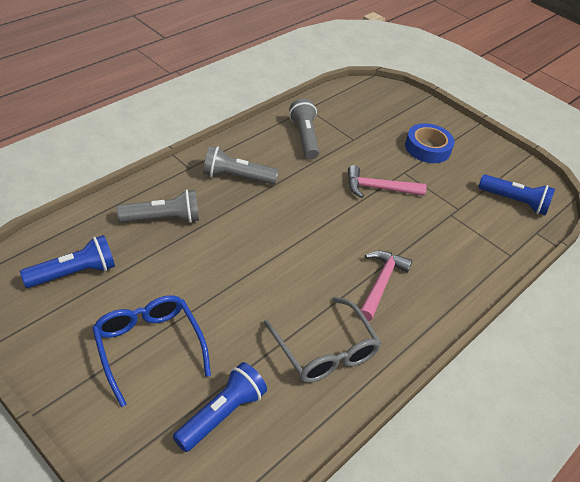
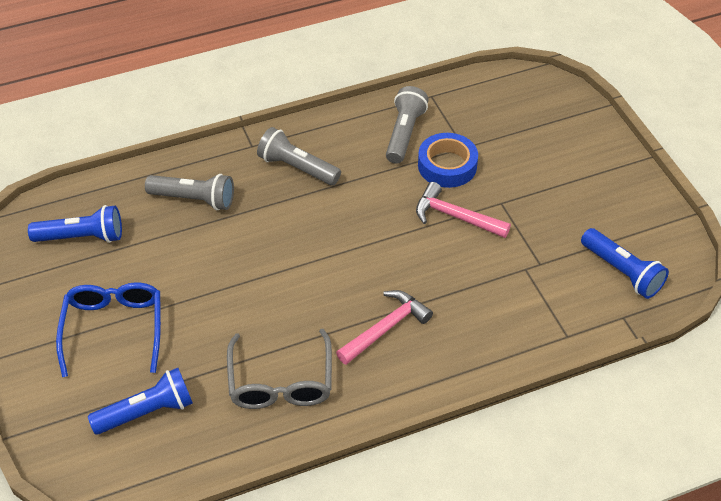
camera: 30 degrees right, 5 degrees up
blue tape [405,123,455,163] -> blue tape moved to [418,133,478,188]

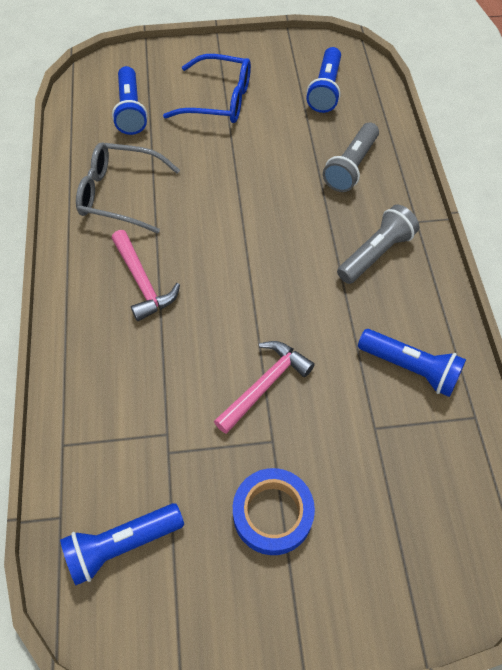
camera: 105 degrees right, 10 degrees up
grey flashlight [386,86,429,164] -> blue flashlight [358,329,466,397]
blue tape [418,133,478,188] -> blue tape moved to [233,468,315,555]

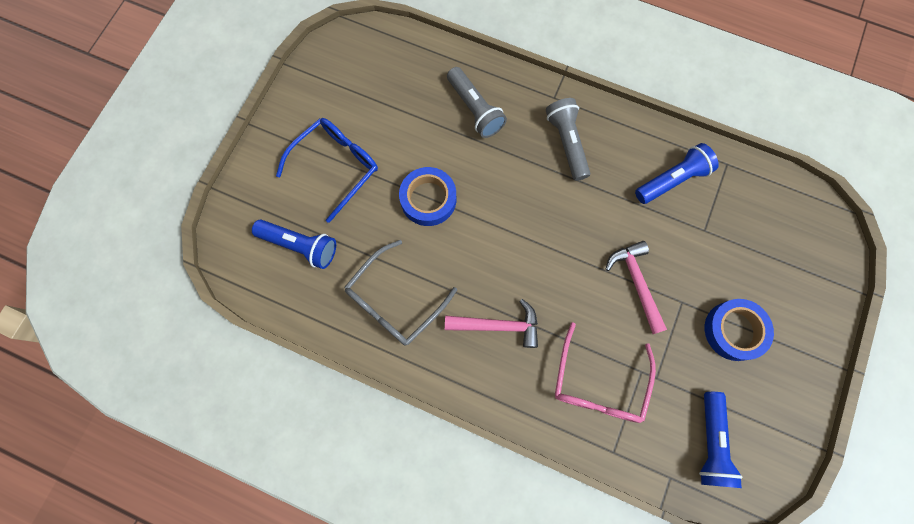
camera: 60 degrees left, 15 degrees up
blue flashlight [306,47,341,113] -> none
none -> blue tape [399,167,456,226]
none -> pink glasses [555,322,656,423]

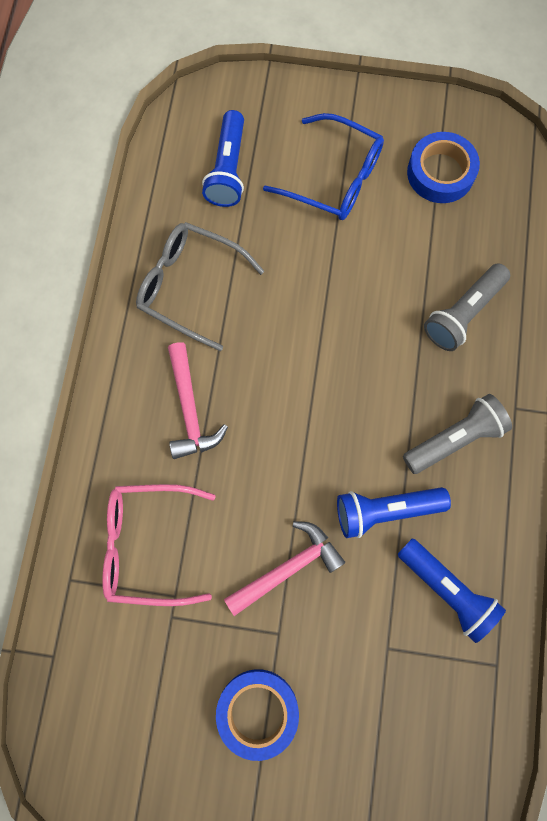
camera: 75 degrees right, 0 degrees up
blue tape [399,167,456,226] -> blue tape moved to [407,132,480,203]
blue flashlight [699,392,743,488] -> blue flashlight moved to [337,487,451,538]

